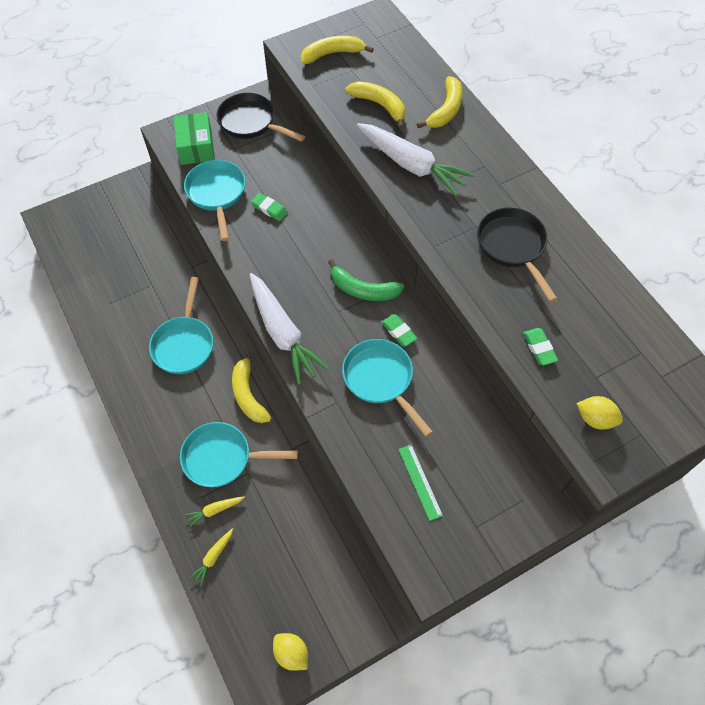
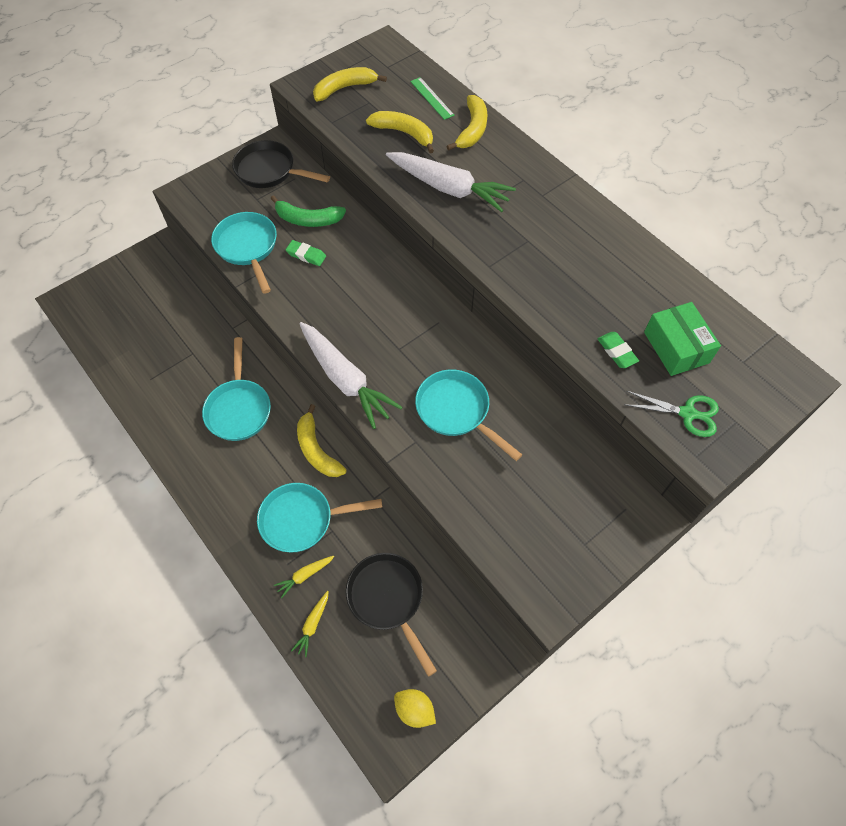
camera: 10 degrees left, 0 degrees up
green box [174,112,215,165] -> green box moved to [644,302,721,376]
green banana [328,259,404,301] -> green banana moved to [271,195,346,227]
green eraser [381,314,417,346] -> none
green ruler [398,445,443,521] -> green ruler moved to [410,77,454,120]
black pan [477,208,558,302] -> black pan moved to [346,553,437,676]
yellow lemon [576,396,623,430] -> green scissors [626,391,719,437]

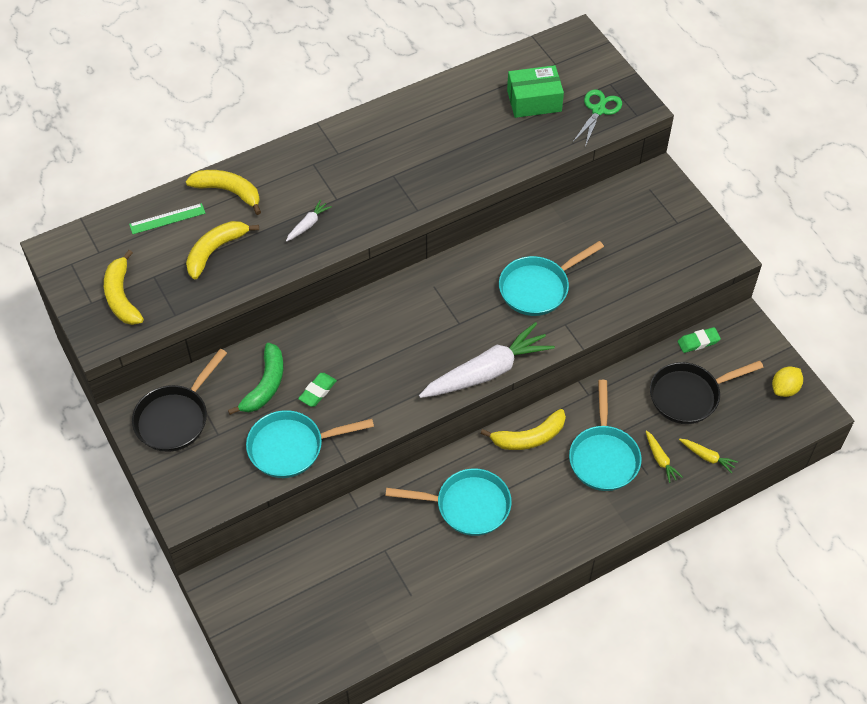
camera: 80 degrees left, 5 degrees down
white carrot [386,152,516,212] -> white carrot [286,200,332,242], size x0.43
green eraser [597,332,639,368] -> green eraser moved to [678,327,721,353]

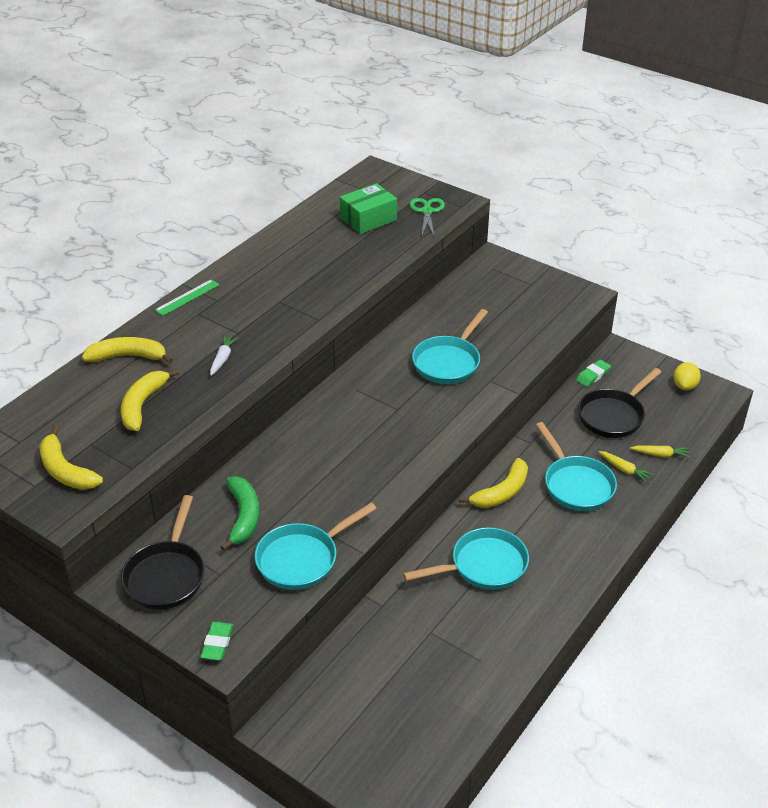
camera: 25 degrees left, 15 degrees down
green ruler [129,203,206,234] -> green ruler moved to [155,279,220,316]
green eraser [298,373,337,407] -> green eraser moved to [200,622,233,661]
white carrot [419,322,555,398] -> none

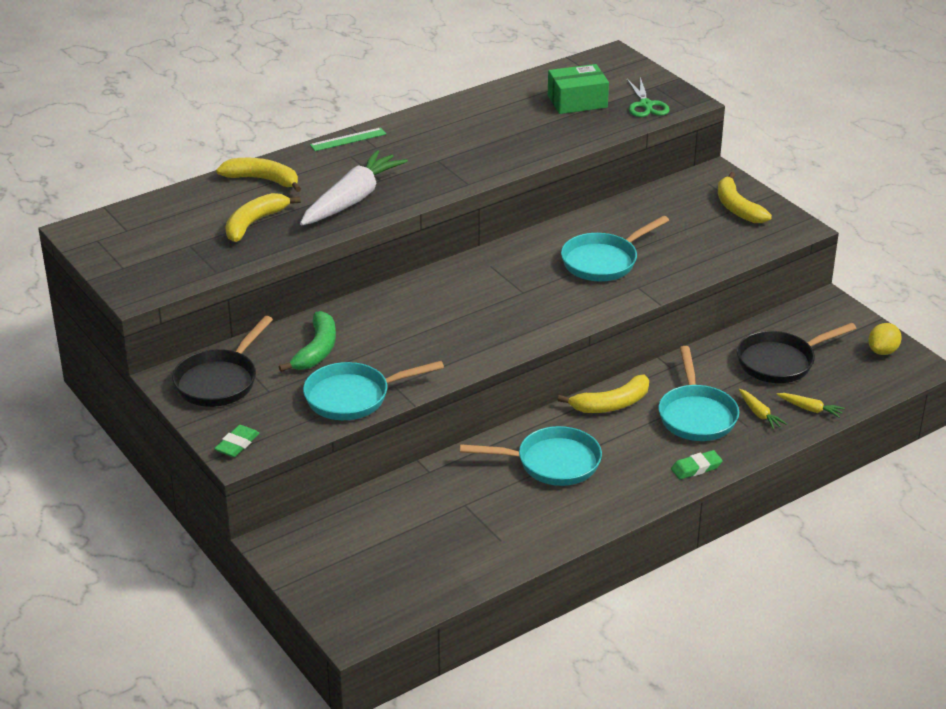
camera: 20 degrees right, 5 degrees down
yellow banana [39,426,103,490] -> yellow banana moved to [718,172,772,223]
white carrot [210,335,238,376] -> white carrot [300,150,408,225], size x2.34
green scissors [409,198,445,236] -> green scissors turned 150 degrees clockwise [627,77,670,117]
green eraser [576,360,611,387] -> green eraser moved to [671,450,723,479]

